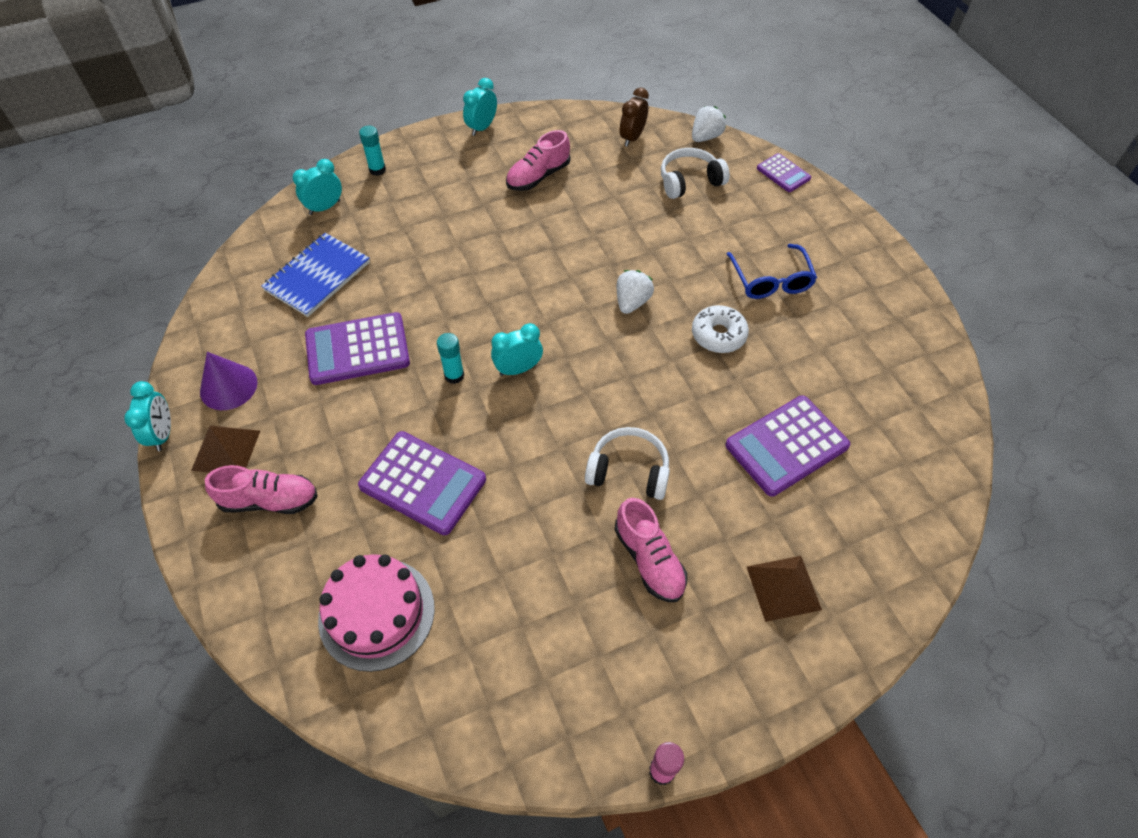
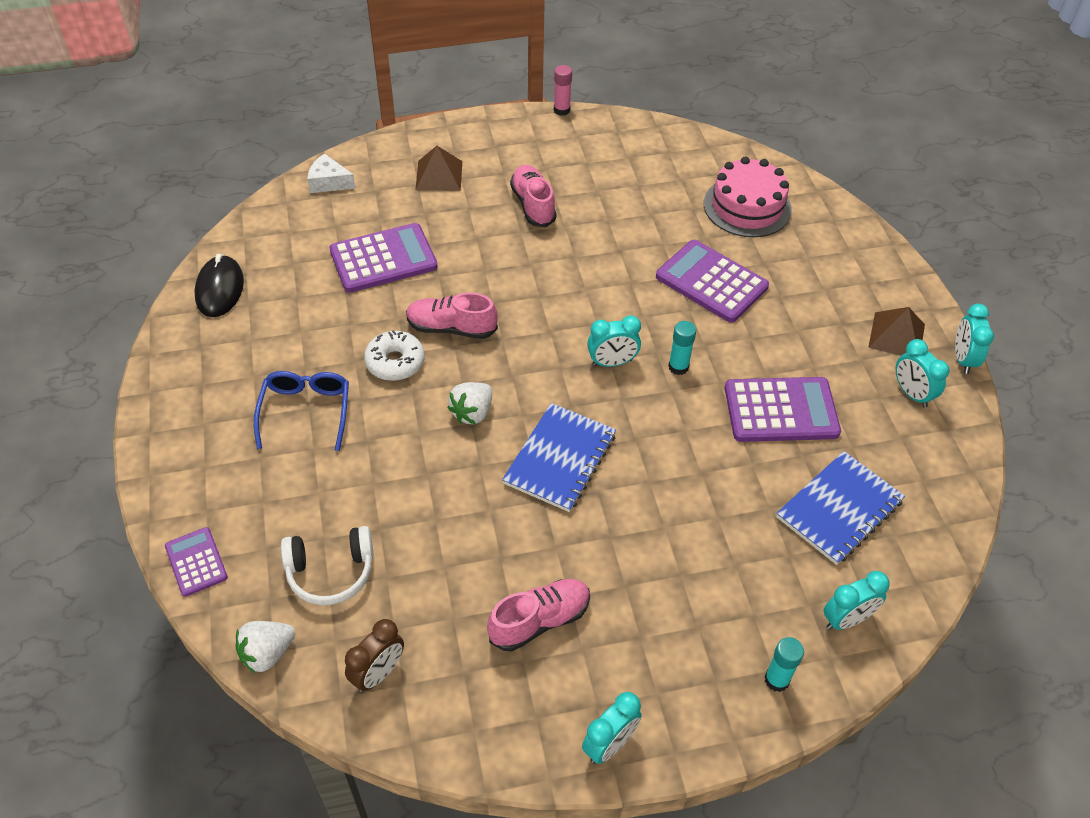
camera: 170 degrees left, 5 degrees down
purple cone [200,352,257,410] -> turquoise clock [896,339,950,408]
pink shoe [205,465,318,514] -> pink shoe moved to [406,293,498,339]
white headphones [585,427,670,500] -> none
none -> black mouse [194,254,244,317]
none -> white cheese [308,154,356,193]
none -> blue notebook [502,403,616,512]

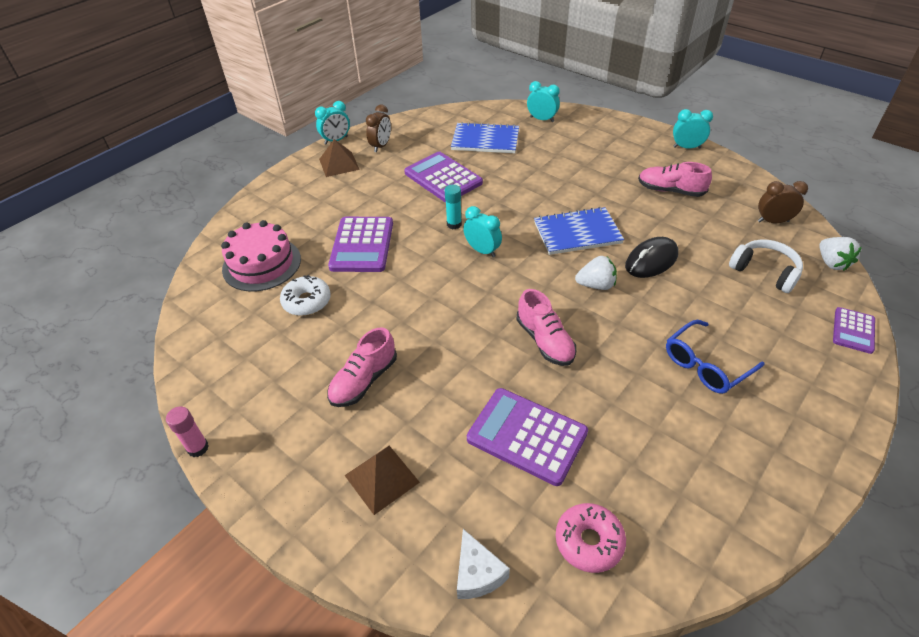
camera: 125 degrees left, 5 degrees down
black mouse [194,254,244,317] -> black mouse moved to [625,237,678,278]
white strawberry [235,621,295,674] -> white strawberry turned 60 degrees clockwise [819,237,862,271]
white donut [364,330,425,381] -> white donut moved to [280,275,331,316]
turquoise glue stick [765,637,804,692] -> none
turquoise clock [896,339,950,408] -> brown clock [366,105,391,152]
none -> pink donut [556,503,626,573]

